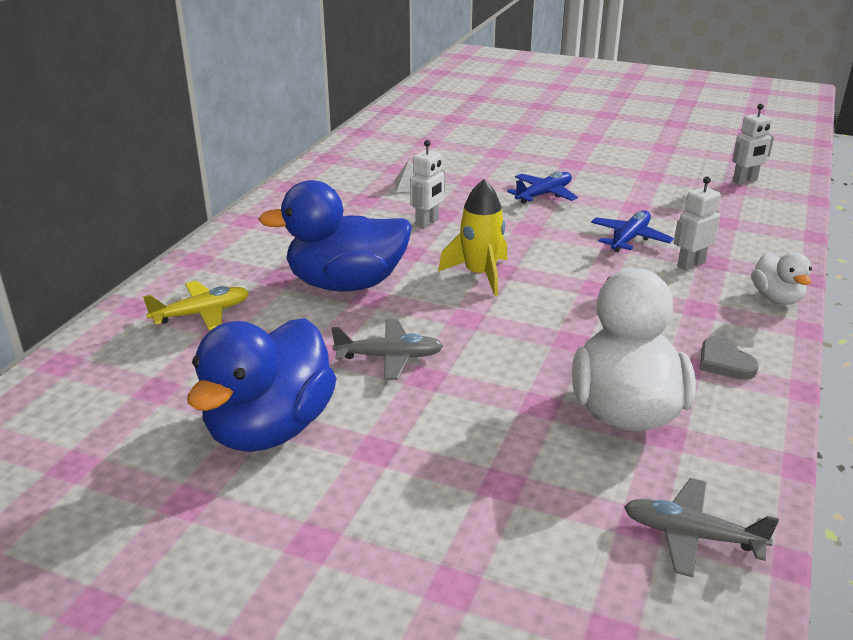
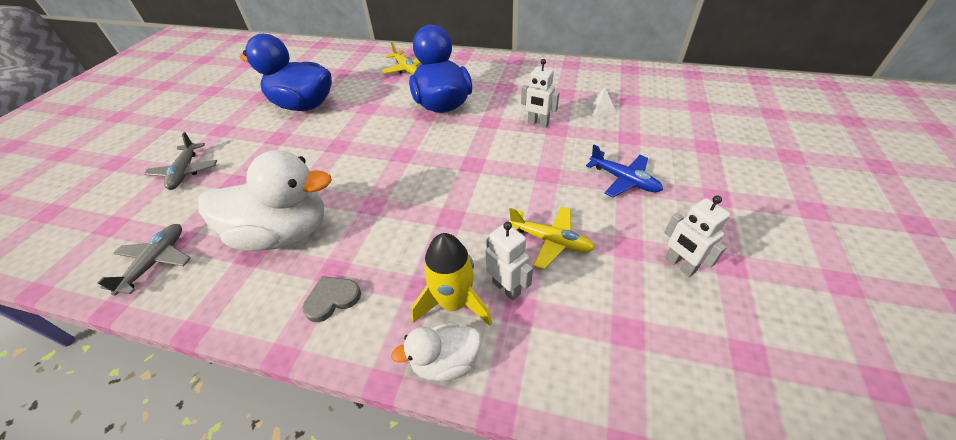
camera: 85 degrees right, 15 degrees up
grey plane [331,319,443,380] -> grey plane moved to [144,132,217,190]
yellow rocket [438,179,507,296] -> yellow rocket moved to [411,233,492,326]
blue plane [591,210,674,252] -> yellow plane [509,207,595,270]
white robot [732,104,774,185] -> white robot moved to [664,195,730,277]

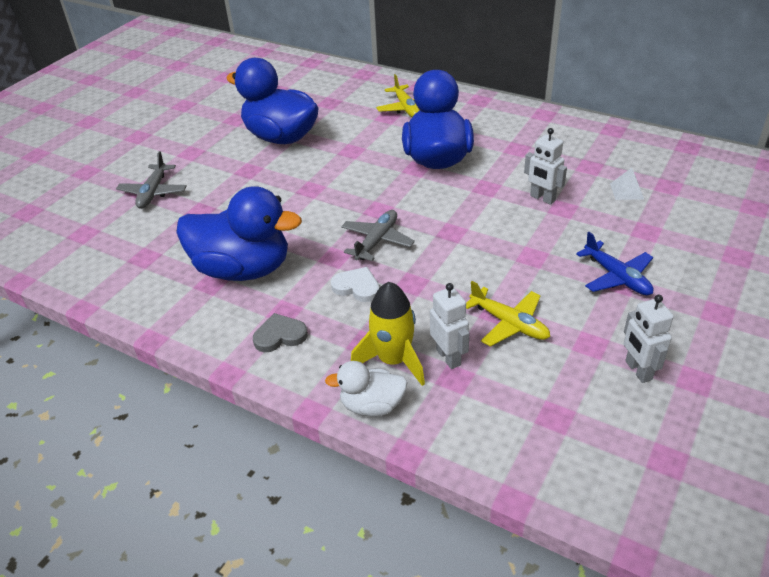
camera: 15 degrees right, 5 degrees down
grey plane [97,224,191,296] -> grey plane moved to [341,210,415,261]
white duck [198,150,332,251] -> blue duck [176,186,302,281]
none -> white heart [331,267,379,302]

